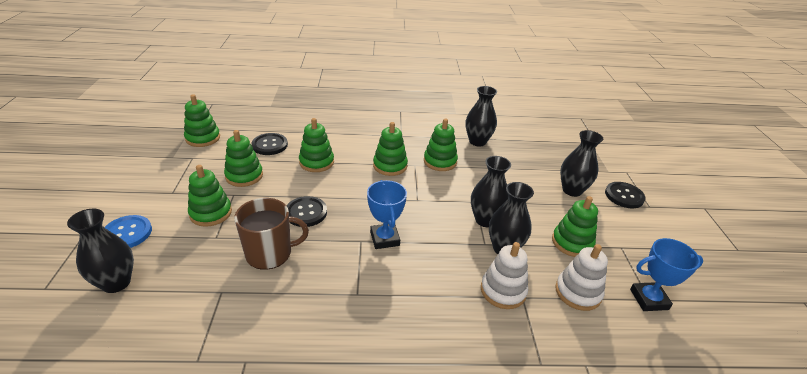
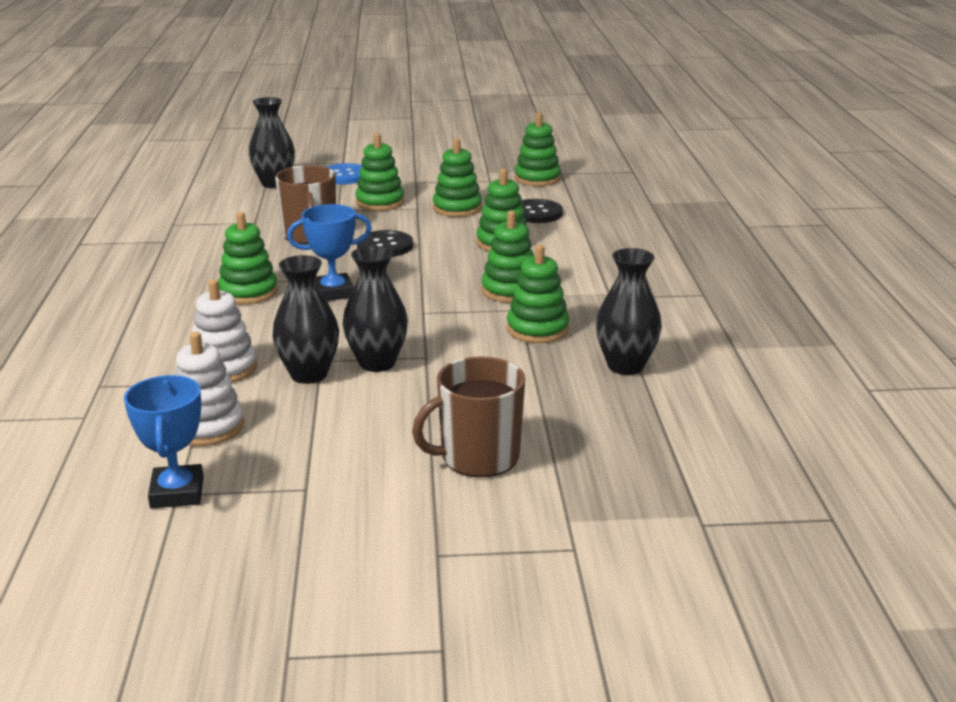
camera: 90 degrees right, 10 degrees down
green stacking toy [552,196,598,257] -> green stacking toy moved to [218,212,278,304]
black vase [560,130,603,197] -> brown mug [412,356,525,477]
black button [605,182,646,208] -> none

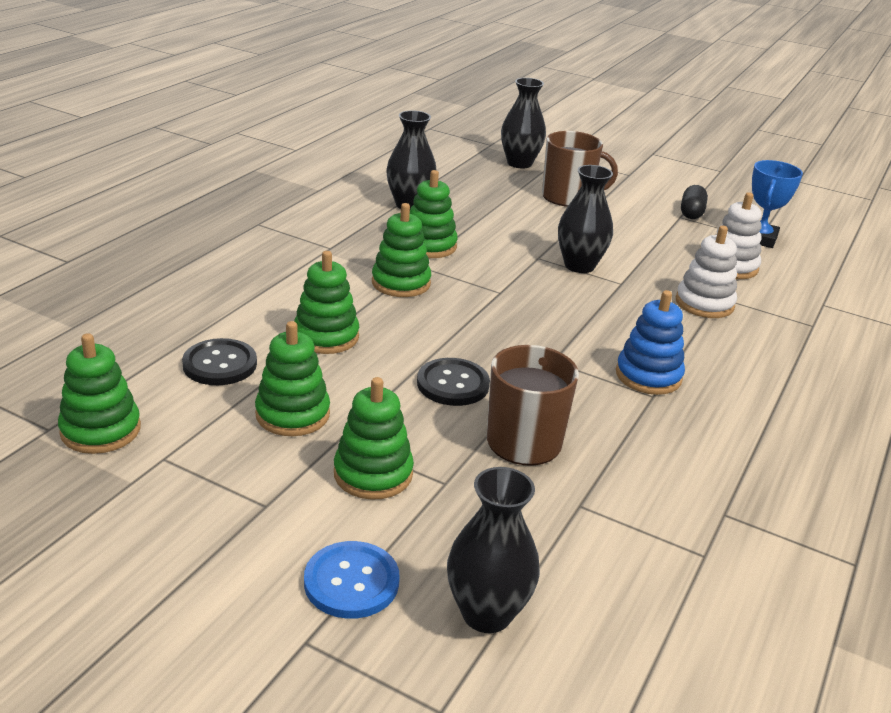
camera: 150 degrees left, 5 degrees up
green stacking toy [218,212,278,304] -> blue stacking toy [616,290,685,395]
black vase [272,255,339,384] -> black vase moved to [501,78,546,168]
blue trophy [287,204,372,301] -> none
none -> black capsule [681,185,708,219]

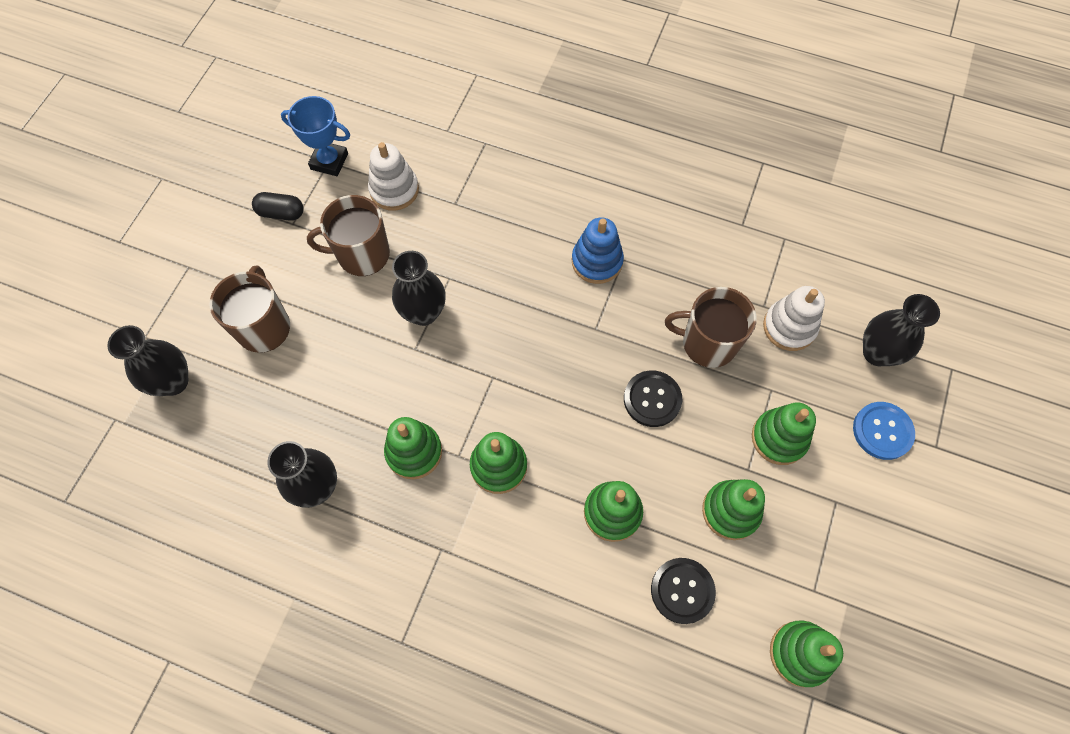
camera: 95 degrees left, 35 degrees up
white stacking toy [676,225,737,318] -> white stacking toy moved to [763,286,825,351]
none -> brown mug [307,195,390,276]

